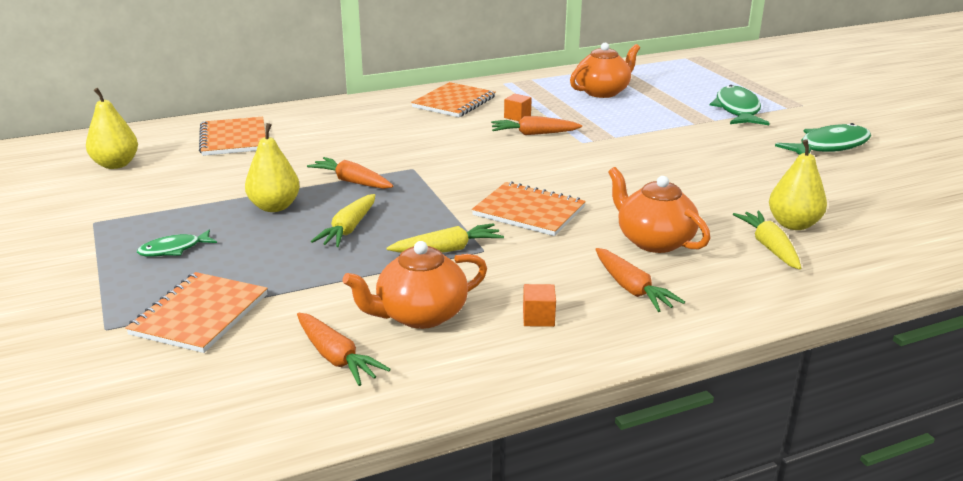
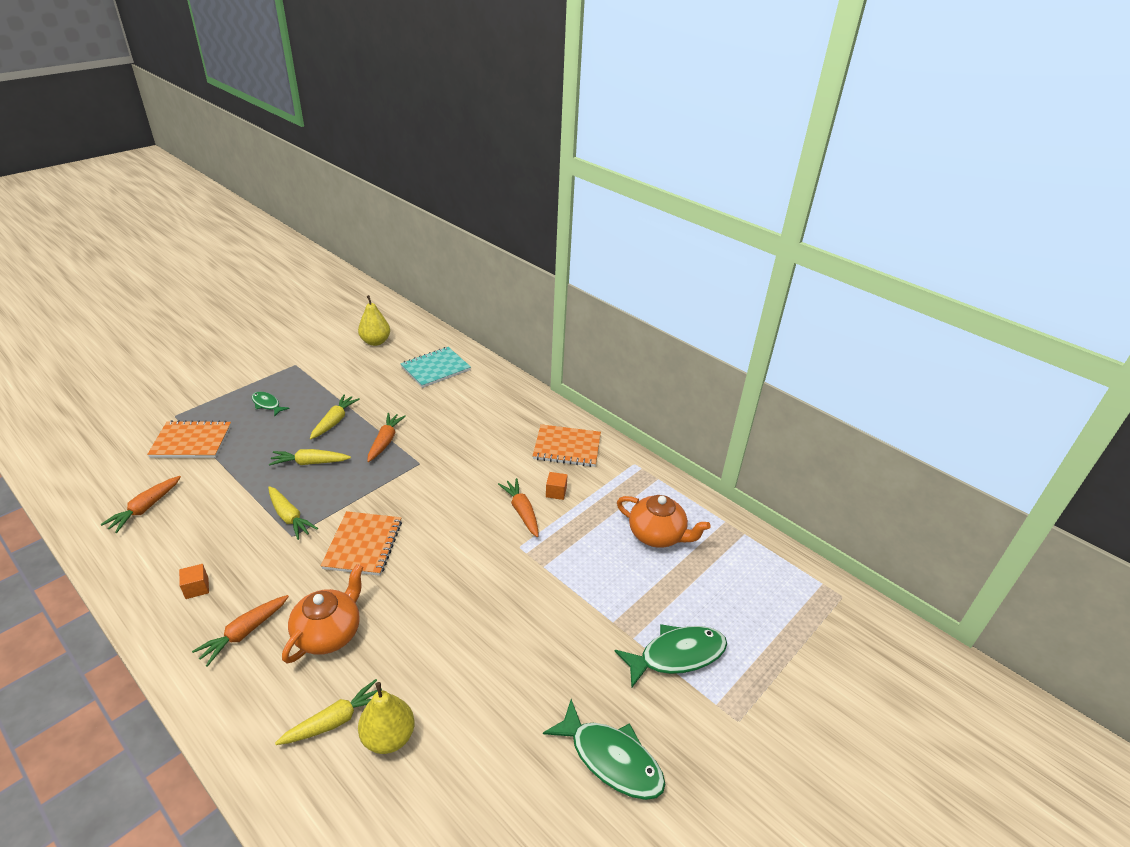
camera: 65 degrees right, 10 degrees up
orange notebook [199,117,265,156] -> turquoise notebook [400,347,471,388]
yellow pear [245,123,300,212] -> yellow carrot [310,394,360,439]
orange teapot [343,241,487,329] -> none

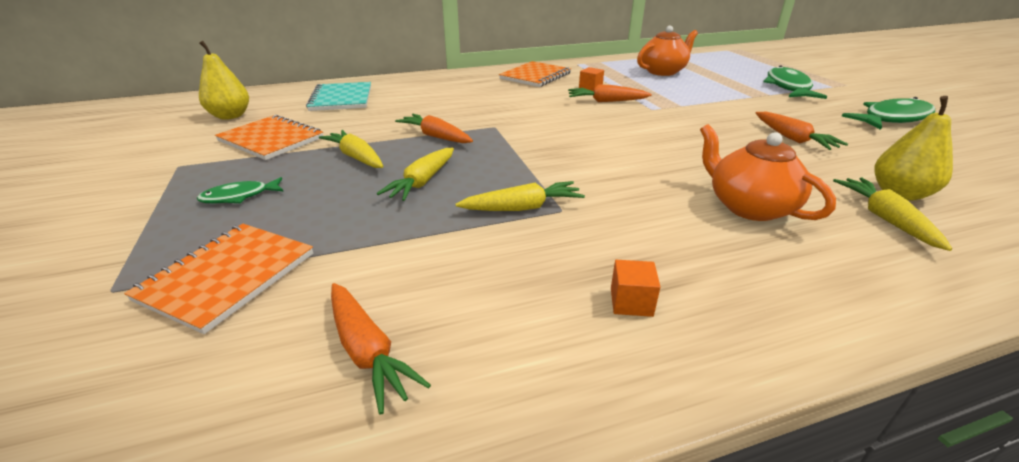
camera: 60 degrees left, 5 degrees down
orange carrot [192,595,289,667] -> orange carrot moved to [755,112,848,150]
orange notebook [321,511,402,576] -> orange notebook moved to [215,115,323,160]

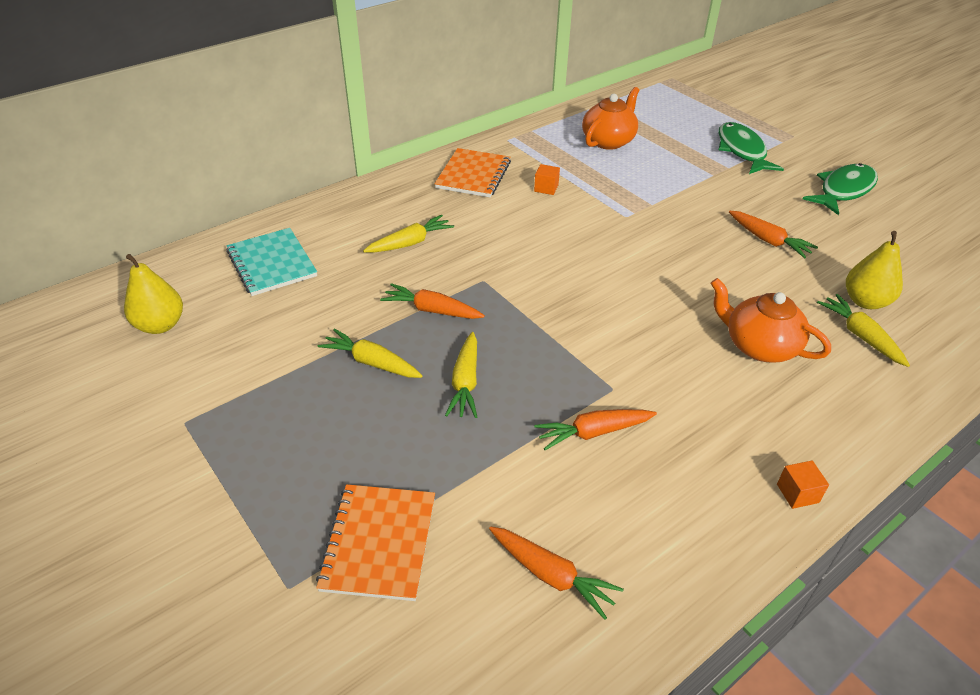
camera: 20 degrees left, 10 degrees up
green fish [196,177,283,203] -> none
orange notebook [215,115,323,160] -> none
yellow carrot [455,181,585,211] -> yellow carrot moved to [363,215,454,253]
orange carrot [568,84,652,102] -> orange carrot moved to [534,409,657,450]
orange cube [611,260,661,317] -> orange cube moved to [777,460,829,509]

